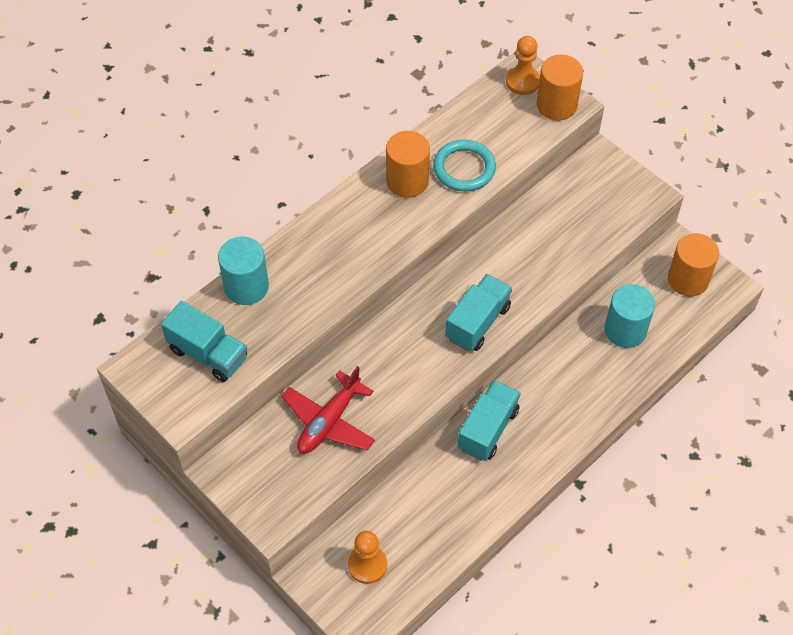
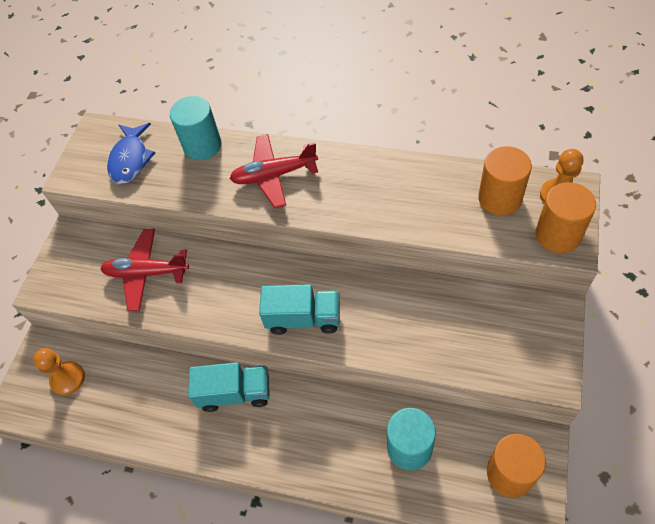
camera: 65 degrees right, 0 degrees up
turquoise truck [161,301,247,382] -> blue fish [107,123,155,184]
orange cylinder [386,131,430,198] -> orange cylinder moved to [478,146,532,216]
turquoise ring [433,140,496,192] -> none
none -> red plane [229,134,318,208]

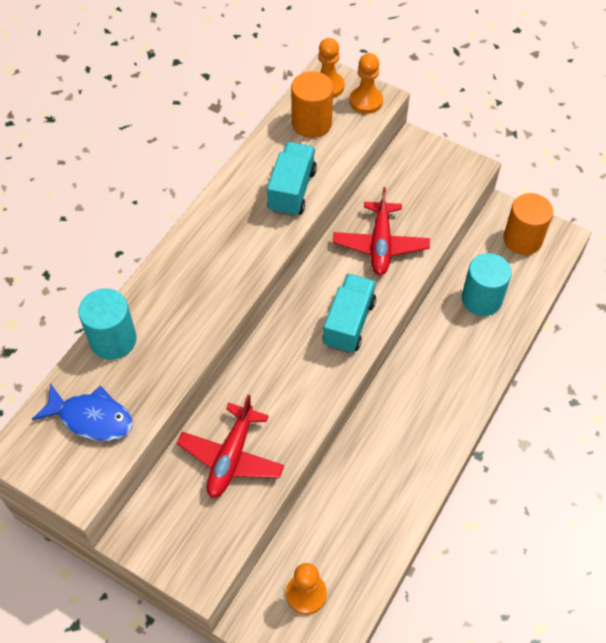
camera: 80 degrees left, 0 degrees up
turquoise truck [188,362,270,412] -> turquoise truck moved to [267,142,317,217]
red plane [229,134,318,208] -> red plane moved to [333,187,430,275]
orange cylinder [536,182,596,253] -> orange pawn [350,53,383,114]

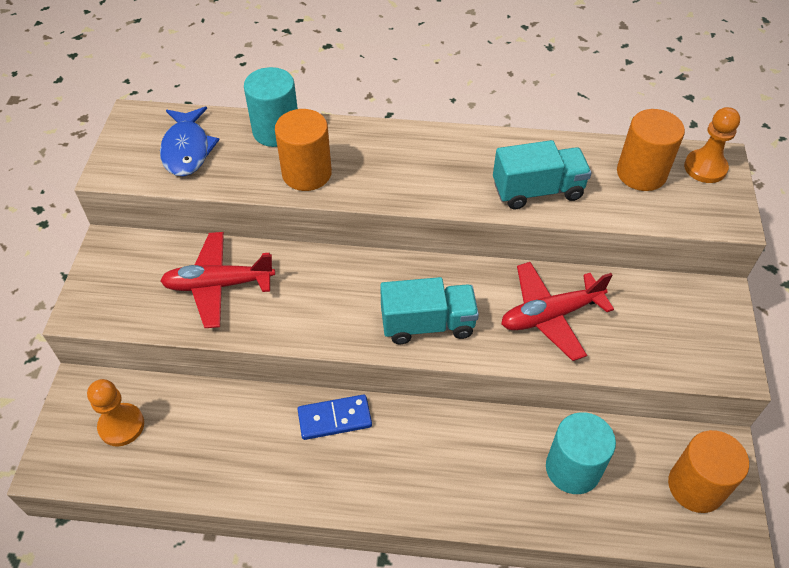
camera: 65 degrees right, 5 degrees down
orange pawn [350,53,383,114] -> none
none -> orange cylinder [275,109,332,191]
none -> blue domino [298,394,372,440]

